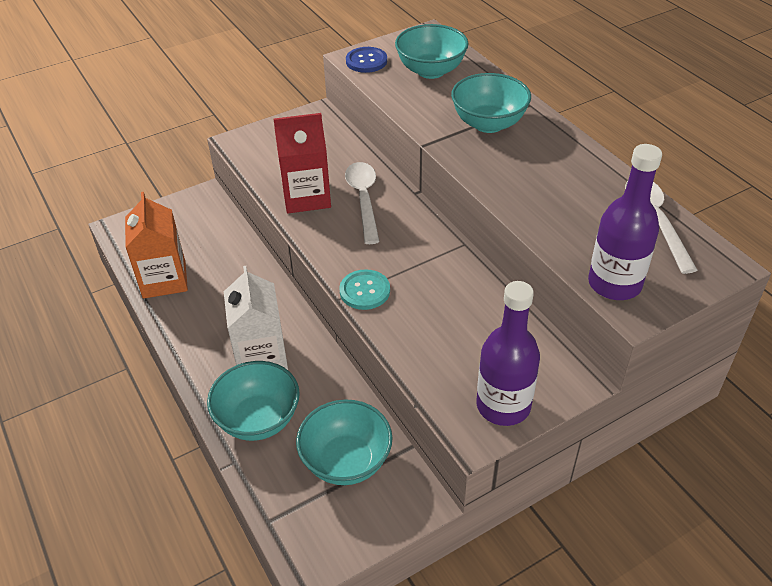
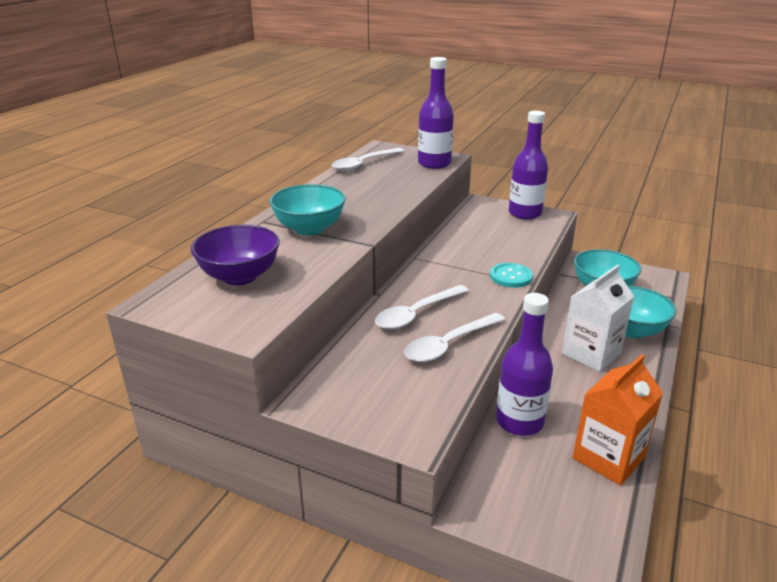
camera: 125 degrees left, 15 degrees down
red carton [274,113,331,214] -> white spoon [404,313,505,362]
blue button [346,47,387,73] -> none
turquoise bowl [395,24,469,79] -> purple bowl [191,225,280,285]
none -> purple bottle [496,293,553,436]

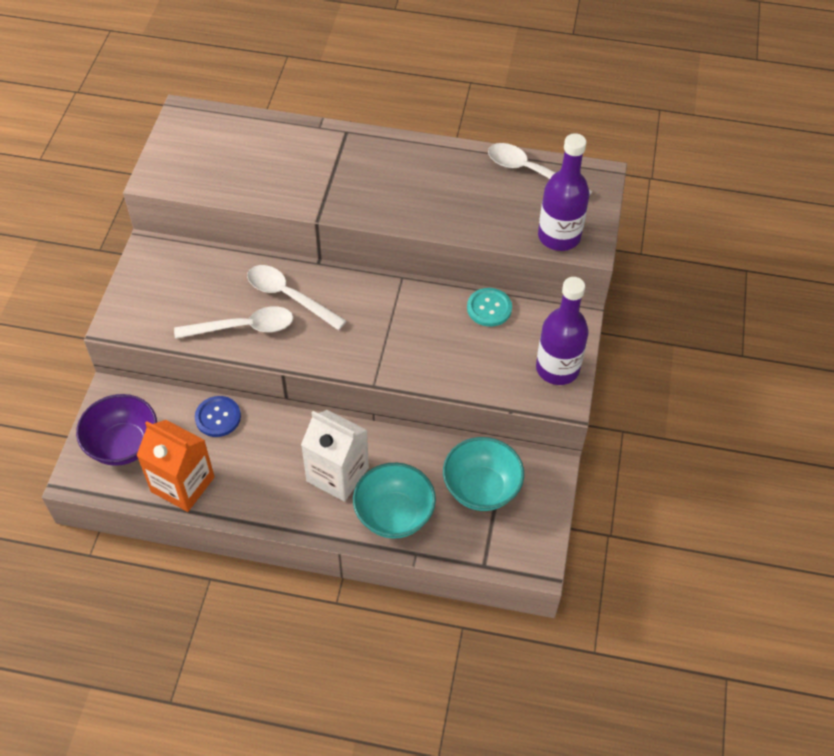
camera: 75 degrees right, 25 degrees up
purple bowl [191,225,280,285] -> purple bowl moved to [76,394,157,466]
turquoise bowl [269,184,346,236] -> none
white spoon [404,313,505,362] -> white spoon turned 135 degrees clockwise [174,306,293,339]
turquoise button [490,263,533,288] -> turquoise button moved to [467,288,512,327]
purple bottle [496,293,553,436] -> blue button [195,396,241,437]

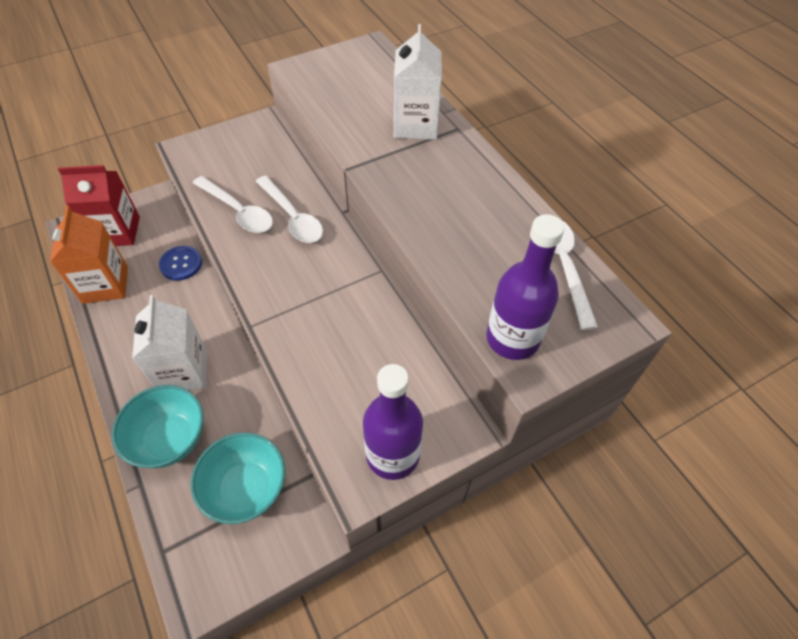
camera: 50 degrees right, 0 degrees up
purple bowl [76,394,157,466] -> red carton [58,165,140,246]
white spoon [247,265,347,330] -> white spoon turned 150 degrees clockwise [256,176,323,243]
turquoise button [467,288,512,327] -> none
none -> white carton [394,24,442,140]

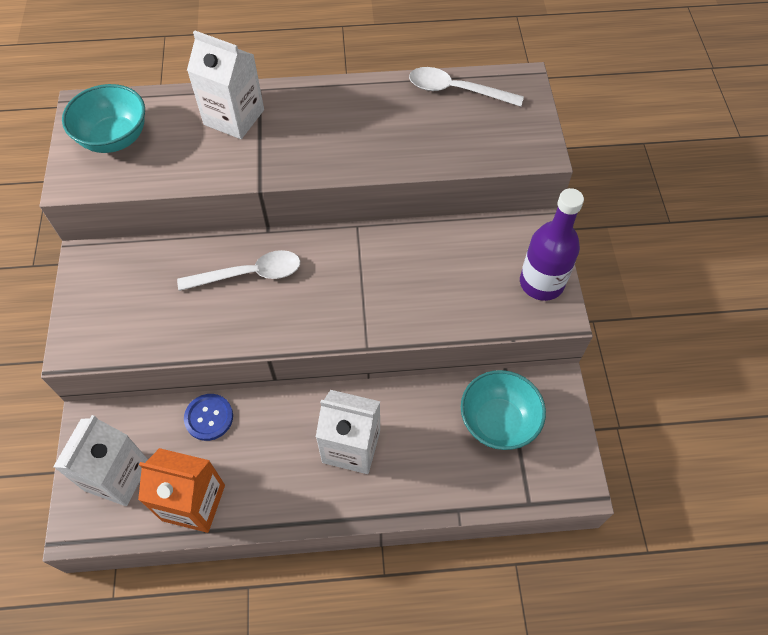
camera: 65 degrees left, 5 degrees up
red carton [58,165,140,246] -> white carton [53,415,148,506]
turquoise bowl [112,385,204,468] -> turquoise bowl moved to [62,84,145,153]
white spoon [193,176,273,233] -> none
purple bottle [486,214,564,360] -> none

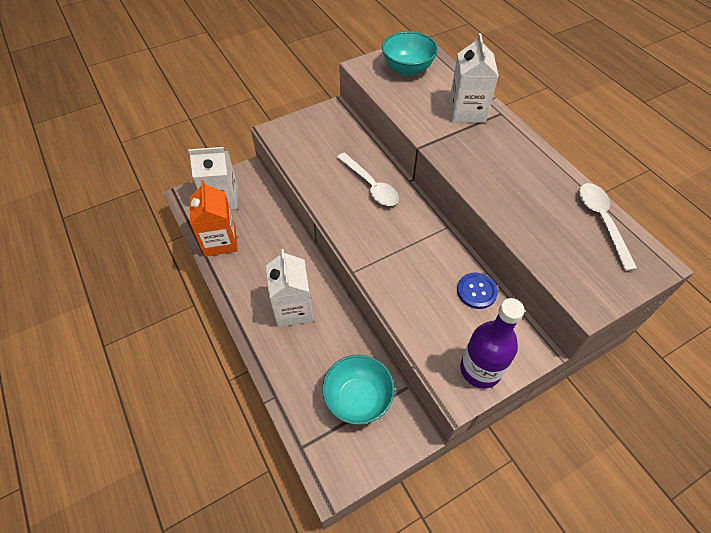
camera: 65 degrees right, 5 degrees down
blue button [184,394,233,441] -> blue button moved to [457,273,498,309]

